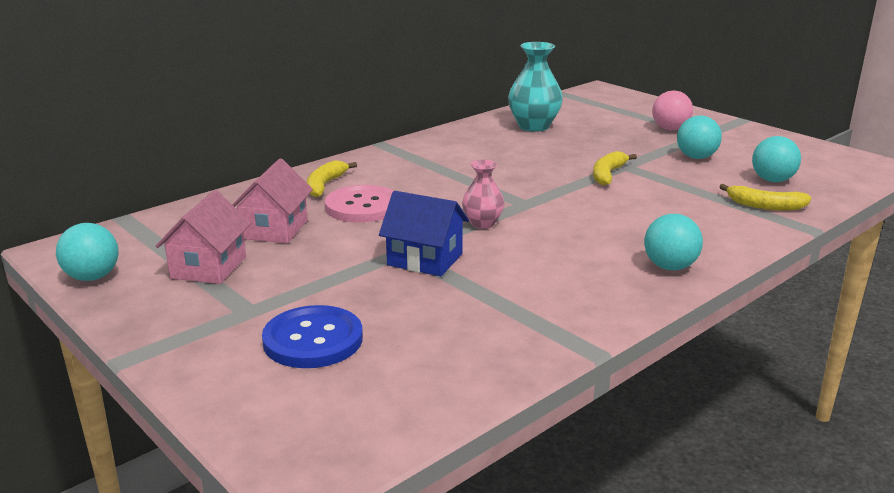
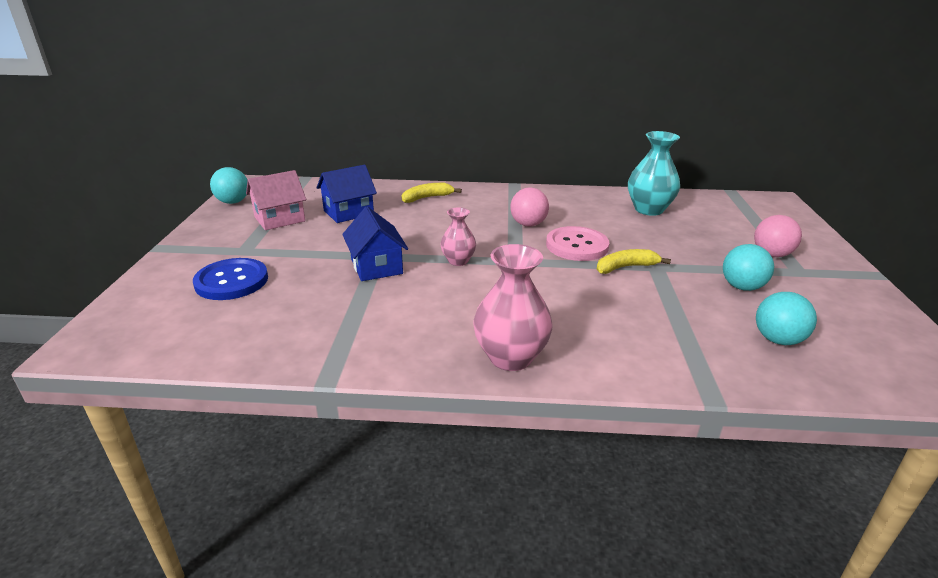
camera: 45 degrees right, 5 degrees up
pink house [232,158,313,243] -> blue house [317,165,377,223]
pink button [325,185,393,223] -> pink button moved to [546,226,609,261]
turquoise ball [644,214,703,270] -> pink vase [473,244,553,371]
yellow banana [720,184,811,211] -> none
none -> pink ball [510,188,549,227]

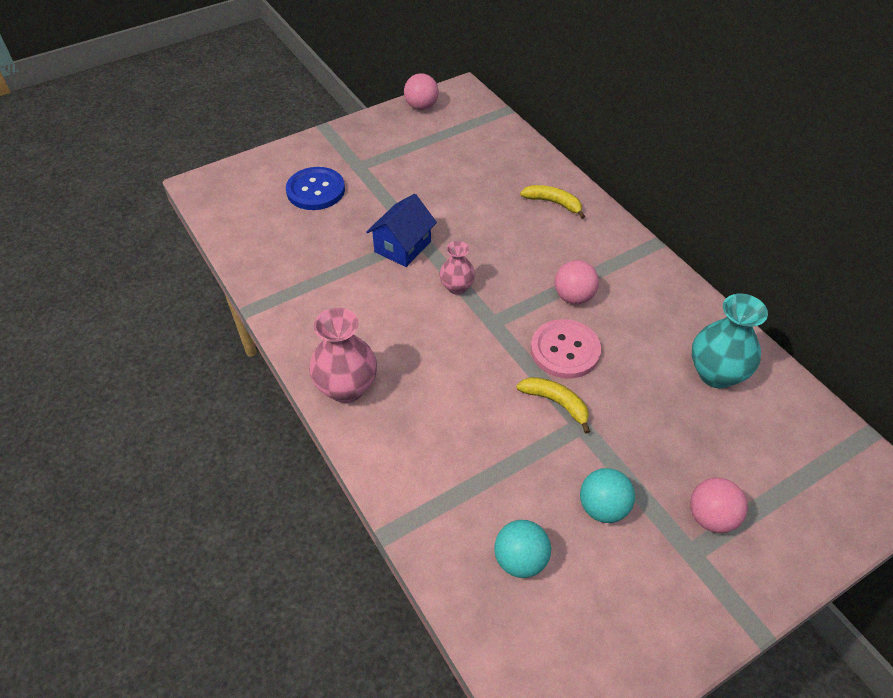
camera: 55 degrees right, 20 degrees up
turquoise ball [210,167,247,204] -> pink ball [404,74,439,110]
pink house [246,170,306,230] -> none
blue house [317,165,377,223] -> none

